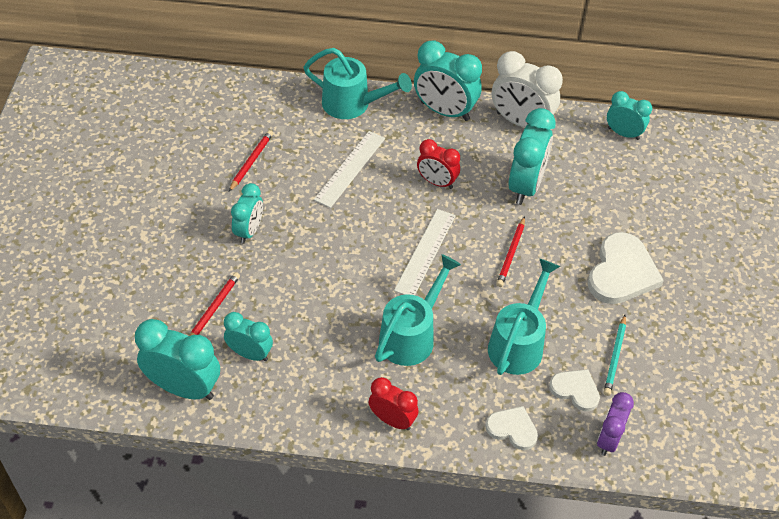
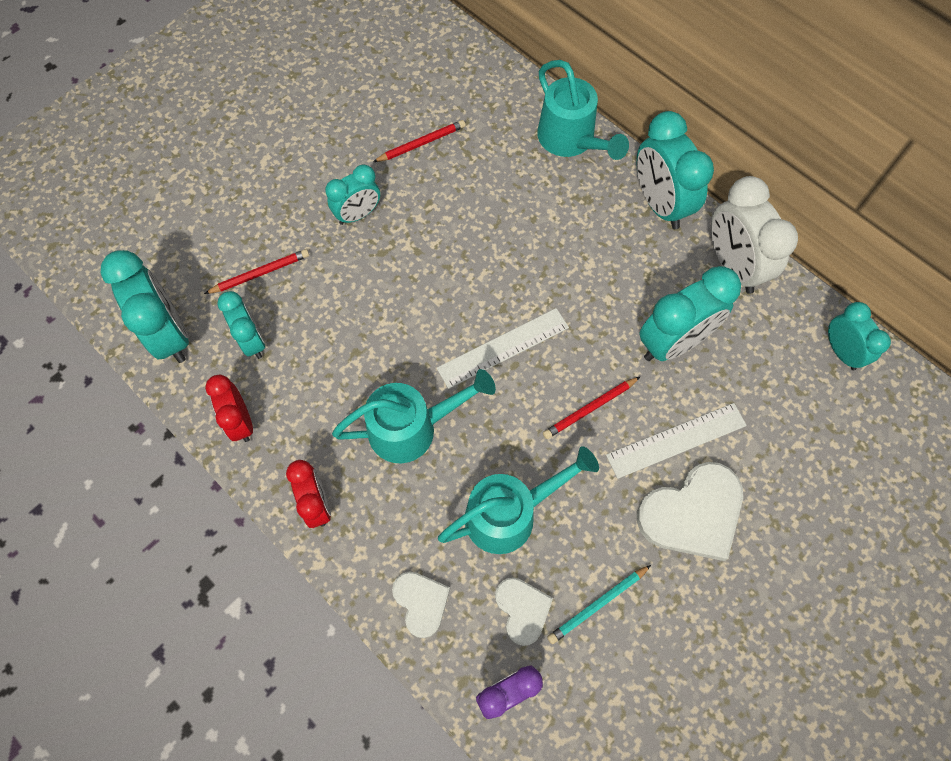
camera: 40 degrees right, 15 degrees up
white ruler [314,131,385,208] -> white ruler moved to [606,403,747,479]
red clock [417,139,460,189] -> red clock moved to [205,375,253,442]

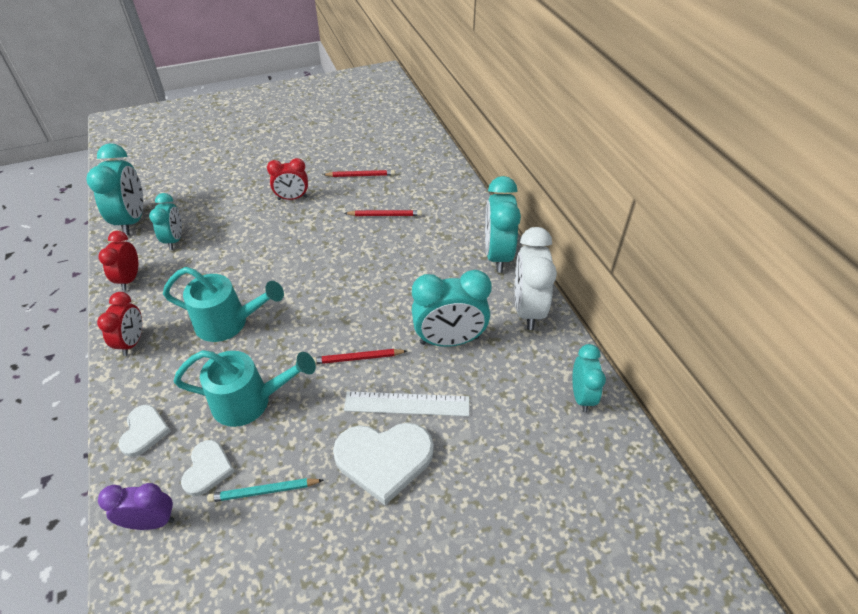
camera: 25 degrees right, 20 degrees down
red pencil [204,249,309,294] -> red pencil moved to [344,210,422,216]
turquoise clock [325,164,380,225] -> red clock [267,158,308,200]
white ruler [437,308,569,389] -> none
turquoise watering can [537,60,629,160] -> none

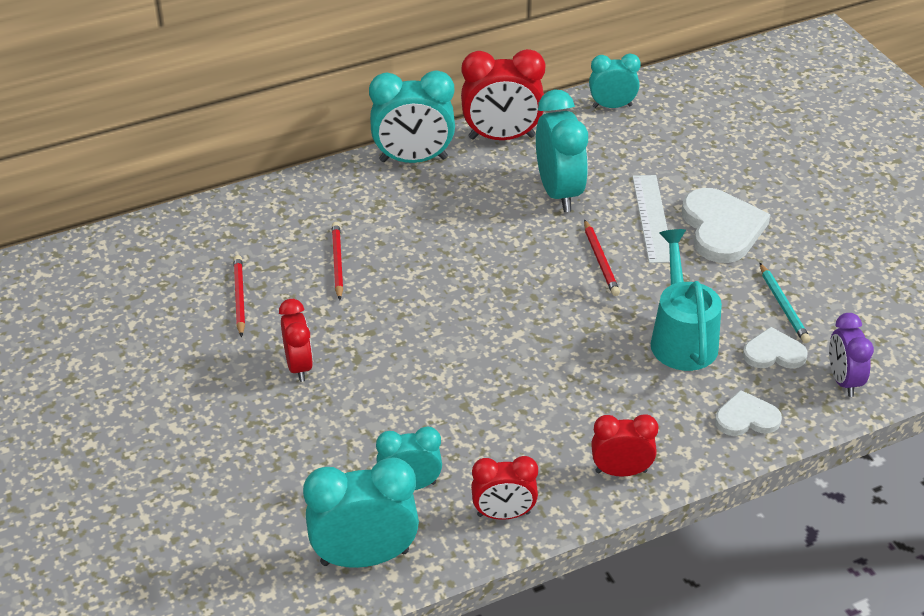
camera: 95 degrees left, 5 degrees down
turquoise watering can [163,267,284,342] -> none
white clock [515,227,557,330] -> red clock [461,49,545,140]

